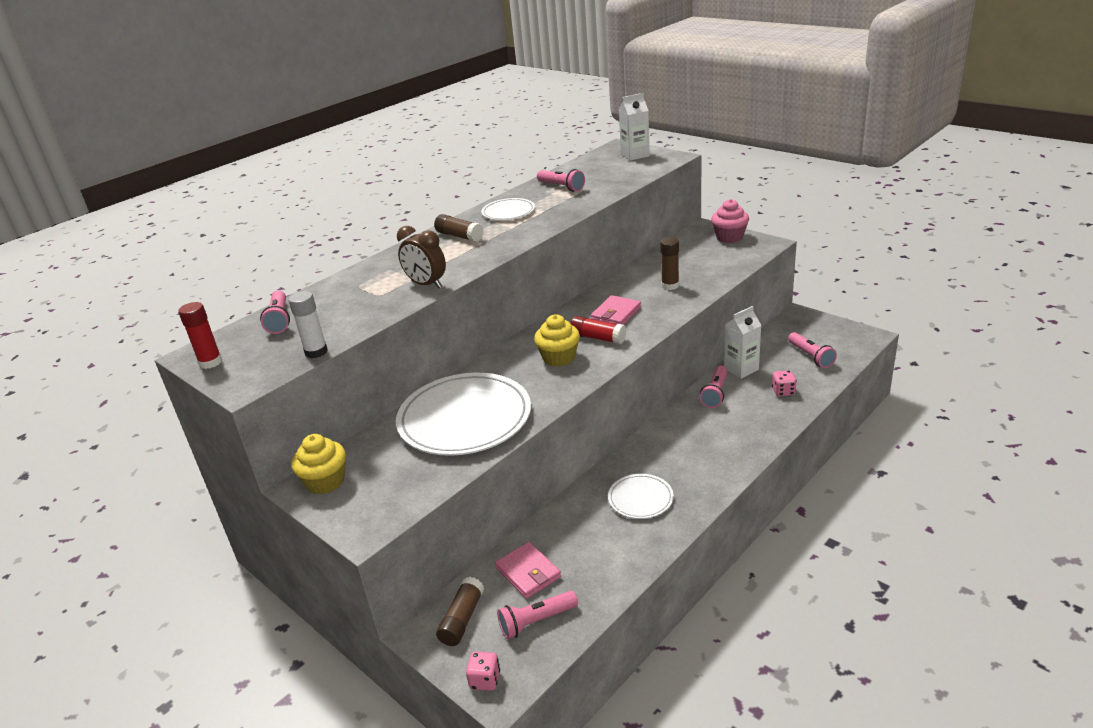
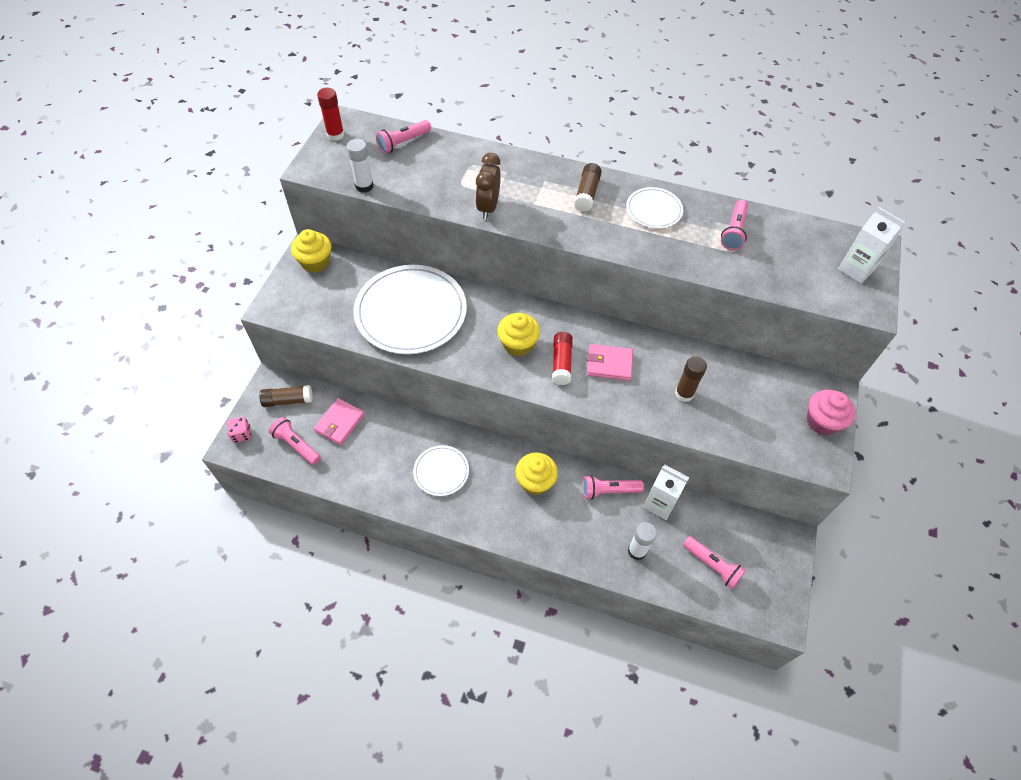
camera: 60 degrees right, 25 degrees up
pink dice [772,370,797,397] -> white glue stick [628,522,657,560]
pink flashlight [788,332,837,368] -> pink flashlight turned 90 degrees counterclockwise [683,536,746,589]
none -> yellow cupcake [515,453,558,495]

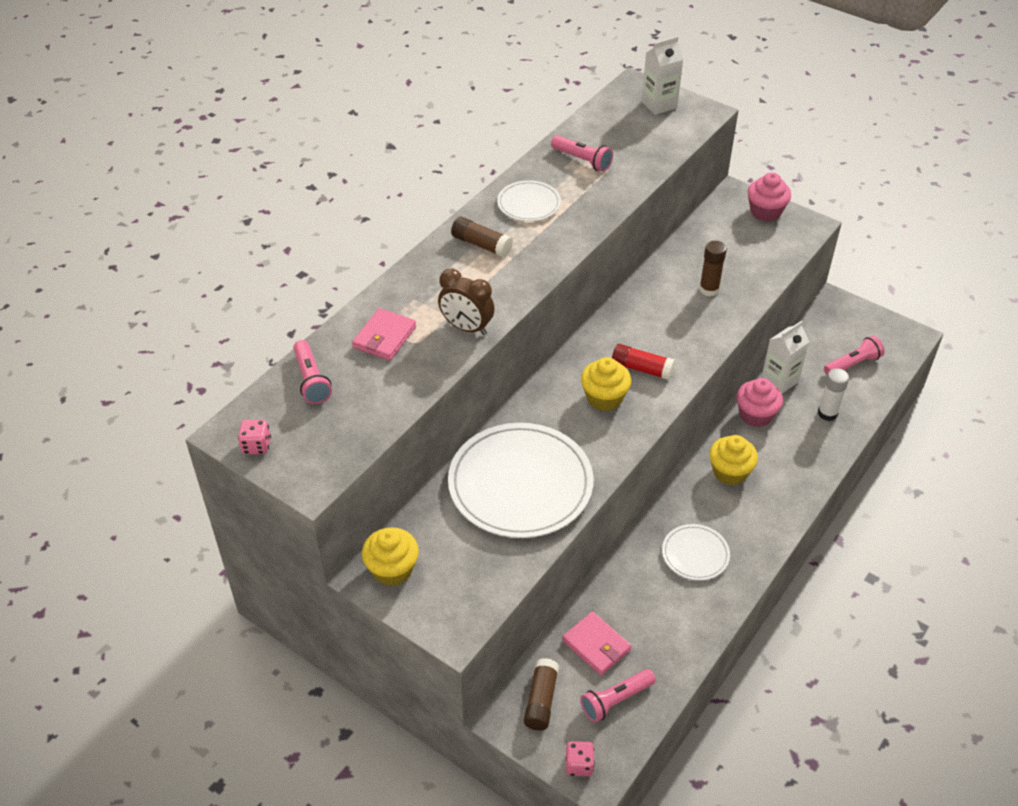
camera: 70 degrees left, 10 degrees down
red glue stick [317,88,344,141] -> pink dice [238,420,271,454]
white glue stick [347,139,374,193] -> none
pink flashlight [583,475,644,499] -> pink cupcake [736,378,783,427]
pink wallet [587,344,633,381] -> pink wallet moved to [352,308,416,361]

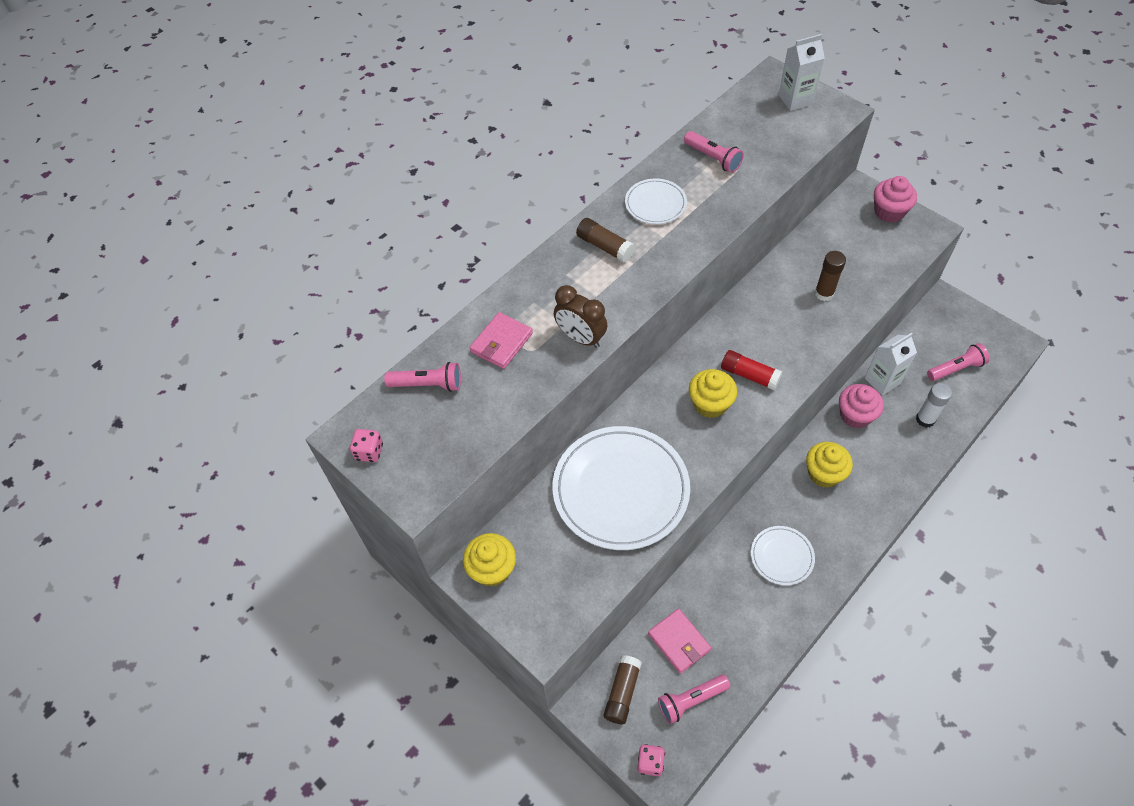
camera: 10 degrees right, 10 degrees up
pink flashlight [293,340,332,404] -> pink flashlight turned 75 degrees counterclockwise [384,362,461,392]

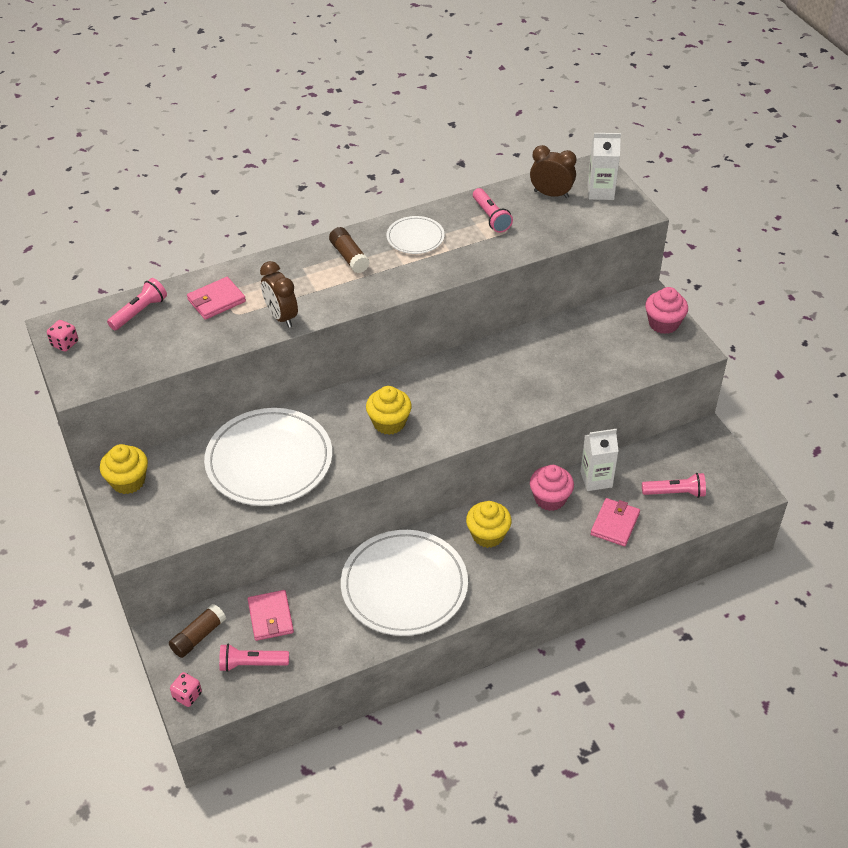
camera: 20 degrees right, 10 degrees down
pink flashlight [384,362,461,392] -> pink flashlight turned 75 degrees counterclockwise [107,278,167,330]
red glue stick [721,350,783,390] -> none
white plate [751,526,815,586] -> white plate [341,530,468,636], size x2.04
brown glue stick [815,251,846,301] -> none
white glue stick [916,383,952,428] -> pink wallet [591,498,640,546]
none -> brown clock [530,145,577,198]

